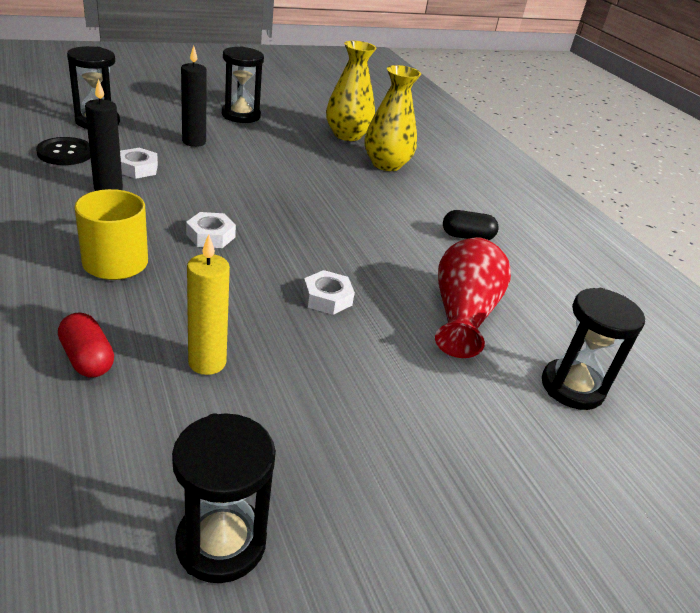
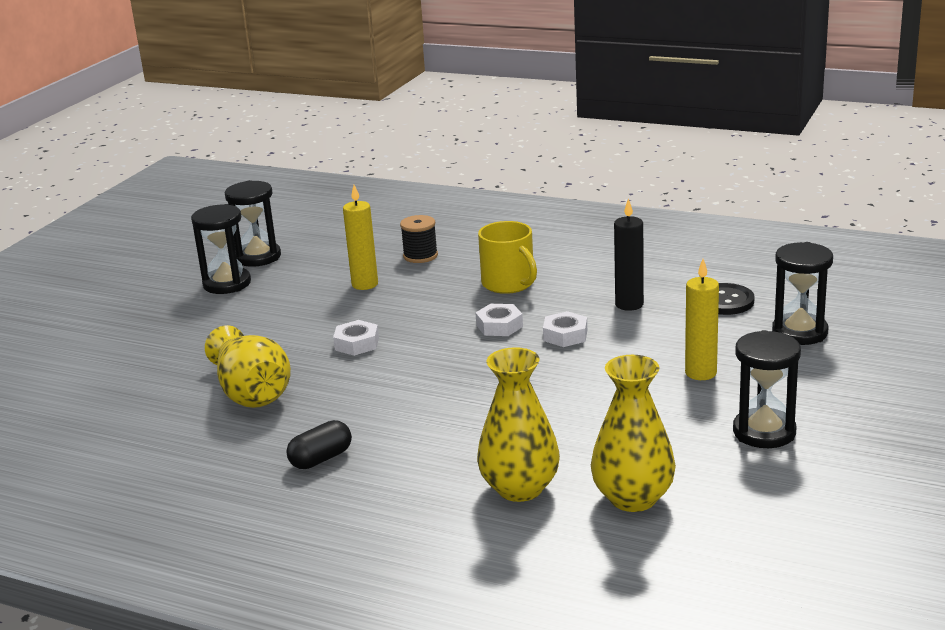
camera: 145 degrees right, 10 degrees down
red capsule [58,312,114,378] -> black spool [400,215,438,263]
white nut [120,148,158,179] -> white nut moved to [543,311,587,347]
black candle [181,46,207,147] -> yellow candle [685,259,719,380]
red vase [435,237,511,358] -> yellow vase [205,325,291,408]
black hourglass [542,288,645,410] -> black hourglass moved to [191,204,251,294]

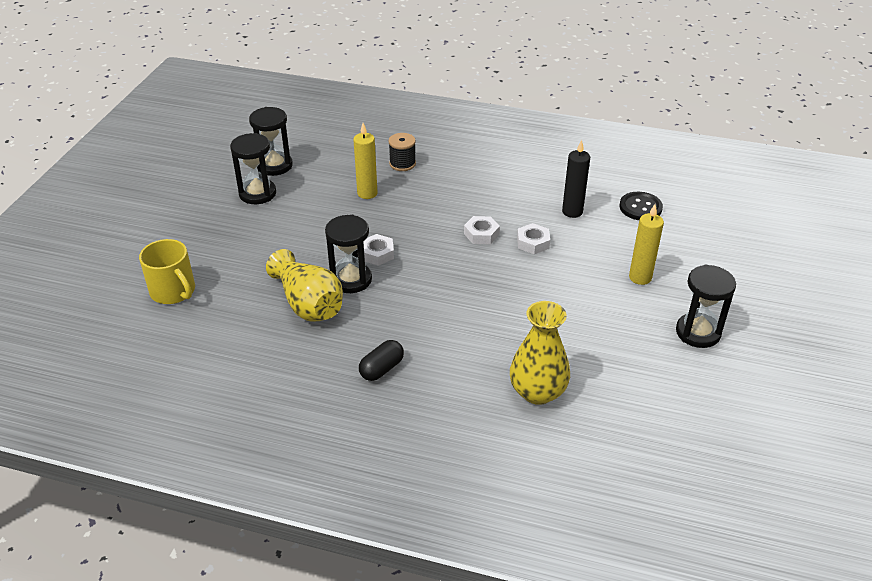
camera: 10 degrees left, 15 degrees up
yellow mug [478,221,537,294] -> yellow mug moved to [139,239,195,304]
yellow vase [591,355,676,512] -> none
black hourglass [772,242,833,345] -> black hourglass moved to [325,215,372,293]

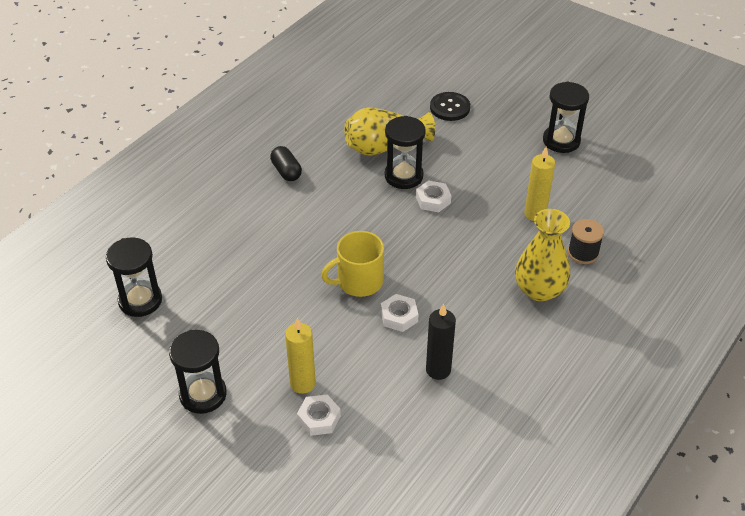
camera: 110 degrees right, 5 degrees up
yellow mug [139,239,195,304] -> yellow mug moved to [321,231,384,297]
black hourglass [249,107,293,176] -> black hourglass moved to [106,238,162,317]
white nut [464,216,500,244] -> white nut moved to [297,394,341,436]
yellow vase [510,301,570,405] -> yellow vase moved to [515,209,570,301]
black button [620,192,663,220] -> black button moved to [430,92,470,121]

